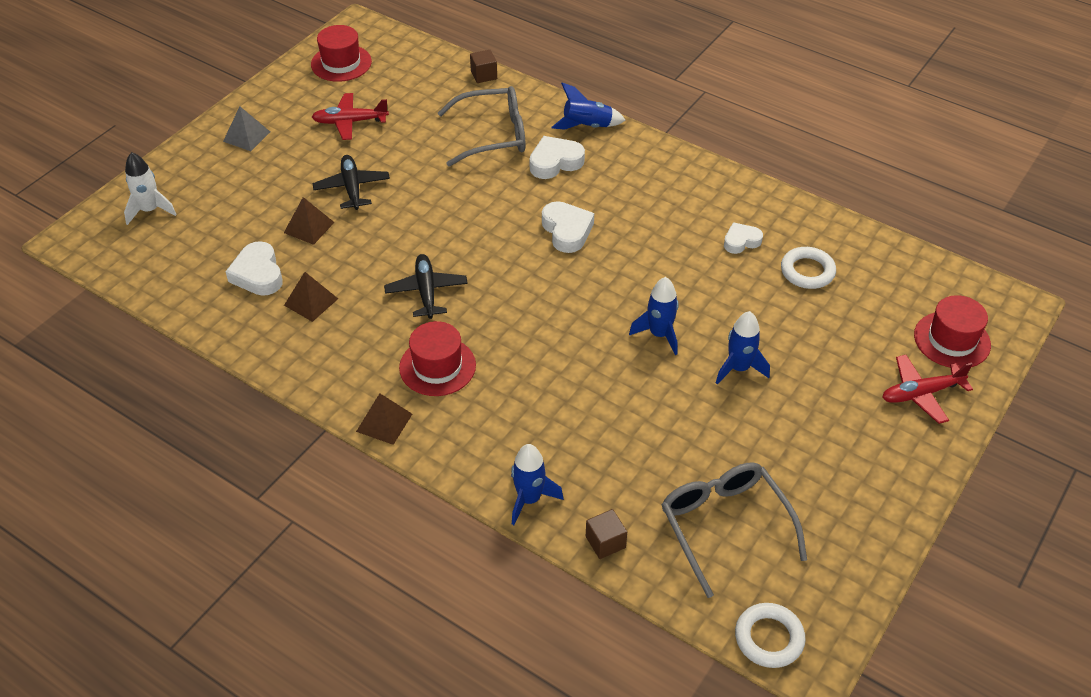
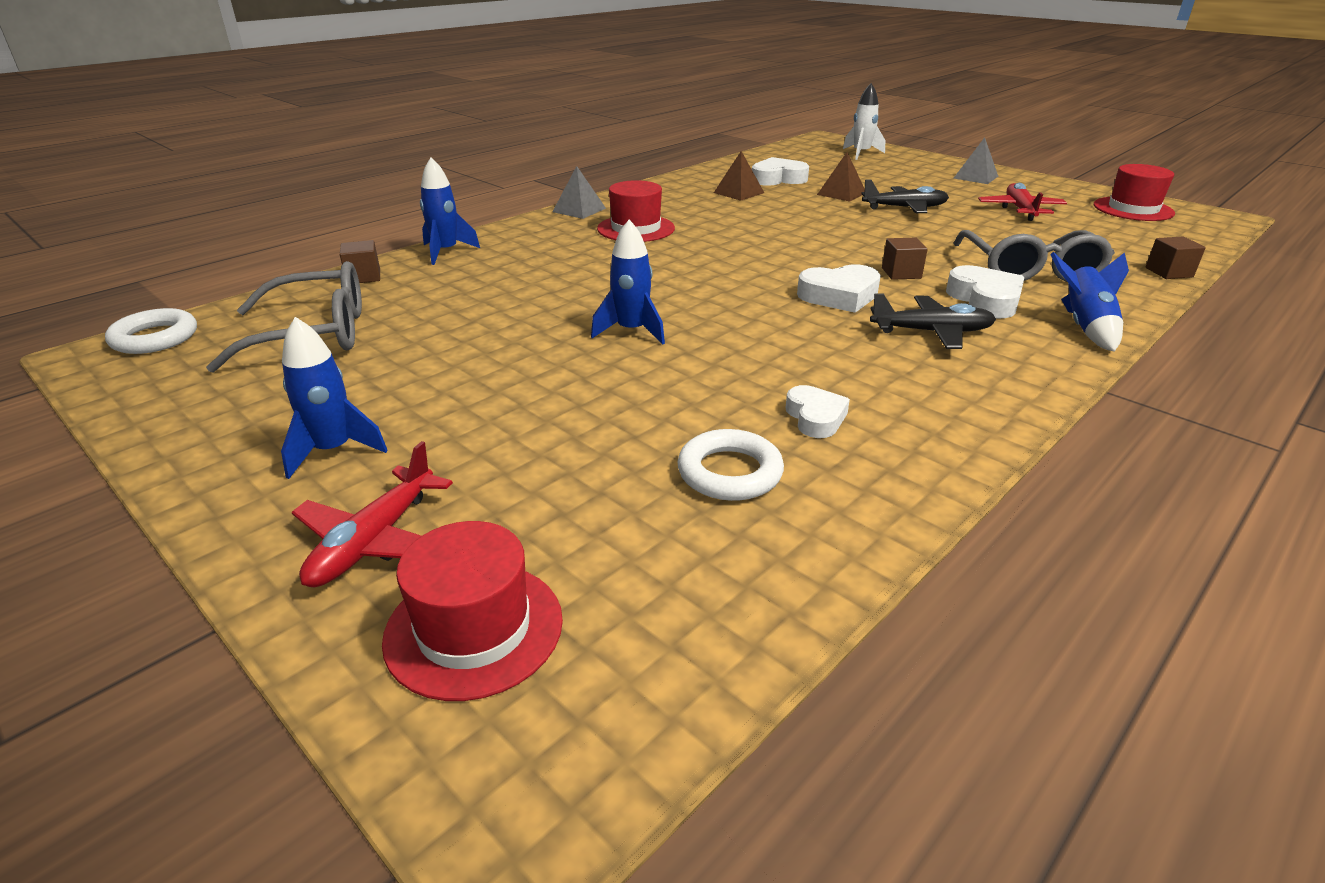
camera: 100 degrees right, 15 degrees down
brown pyramid [356,393,412,445] -> grey pyramid [552,166,606,219]
black plane [384,254,468,319] -> black plane moved to [870,293,996,349]
blue rocket [716,311,770,384] -> blue rocket moved to [281,317,388,479]
red plane [882,355,973,424] -> red plane turned 150 degrees counterclockwise [292,441,453,588]
none -> brown cube [882,238,928,280]

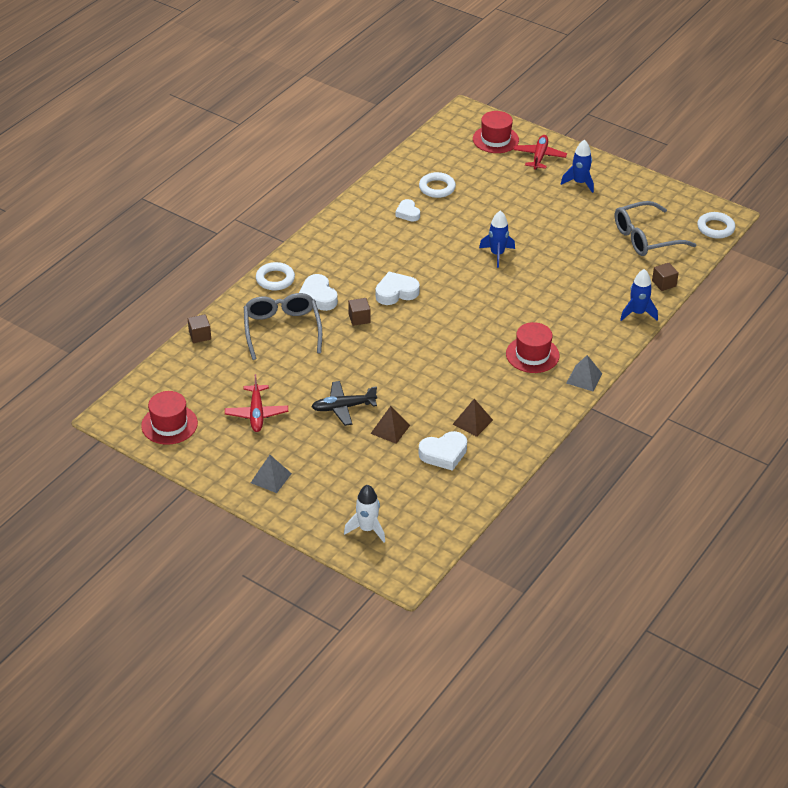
camera: 170 degrees right, 10 degrees up
black plane [870,293,996,349] -> none
blue rocket [1050,252,1129,352] -> white ring [256,262,295,290]

